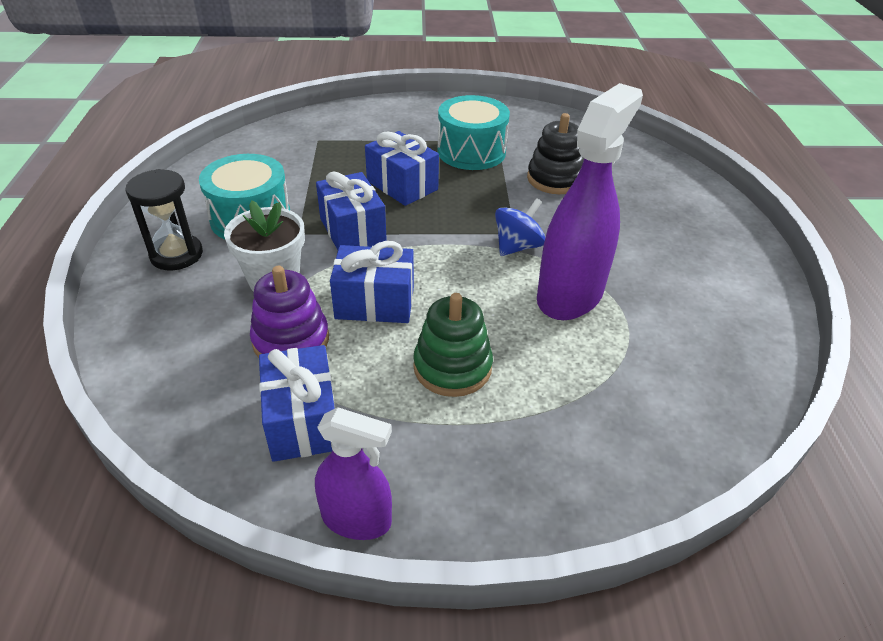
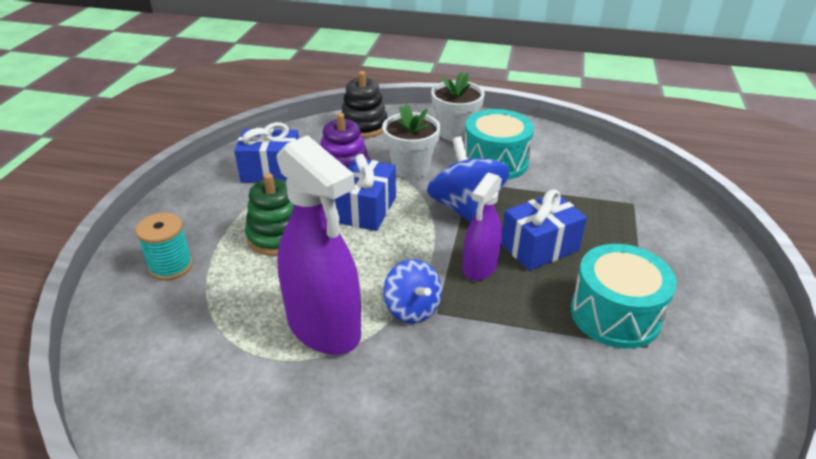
camera: 105 degrees right, 5 degrees down
black hourglass [125,169,203,270] -> white flower pot [431,72,485,141]
purple spray bottle [315,407,392,540] -> purple spray bottle moved to [463,172,502,281]
blue gift [316,171,387,250] -> blue spinning top [427,137,509,222]
black stacking toy [527,113,584,194] -> black stacking toy moved to [341,71,388,138]
none -> turquoise spool [136,213,193,281]

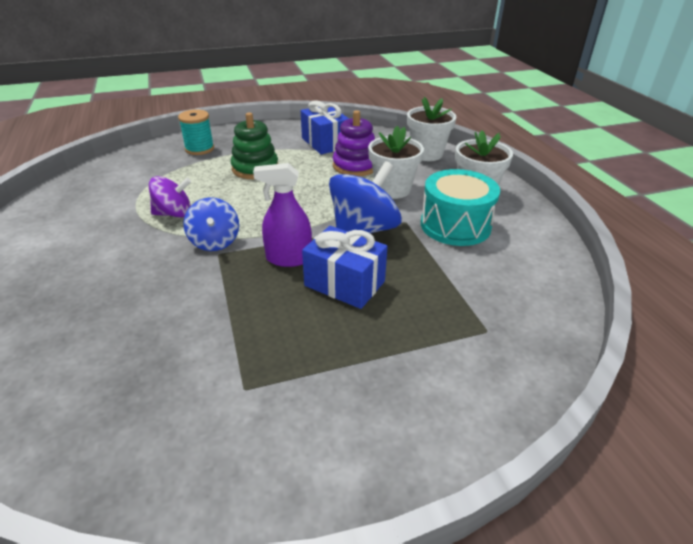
camera: 60 degrees right, 0 degrees up
purple spray bottle [277,135,361,355] -> purple spinning top [149,176,191,218]
blue gift [334,154,396,231] -> none
black stacking toy [341,71,388,138] -> white flower pot [407,97,456,161]
blue spinning top [383,259,442,323] -> blue spinning top turned 45 degrees counterclockwise [183,198,239,251]
turquoise drum [571,244,677,349] -> none

